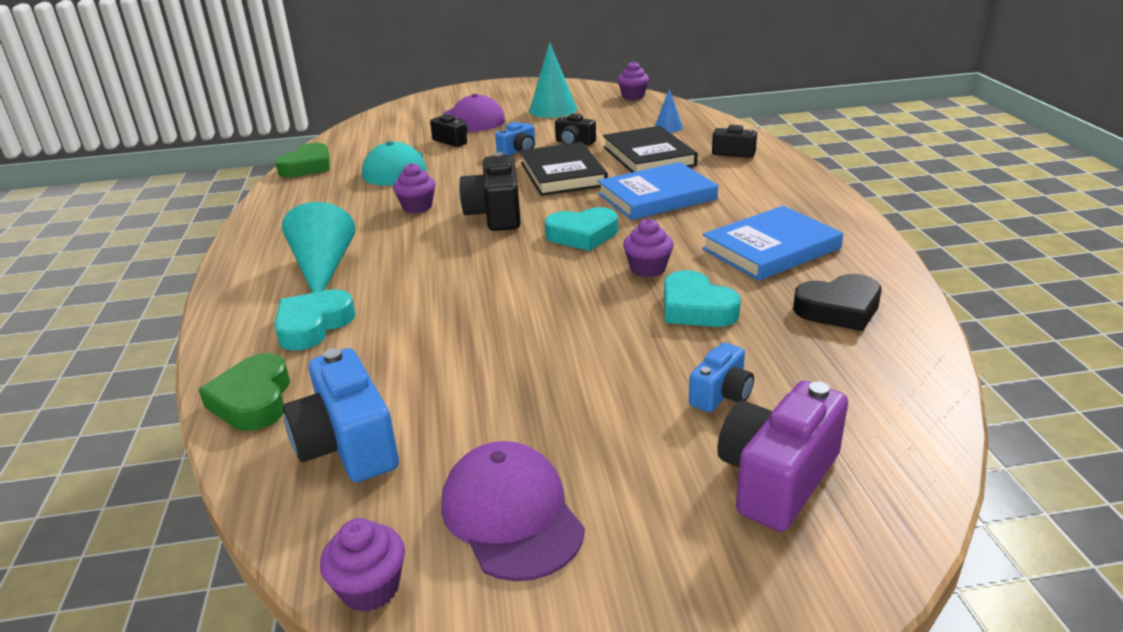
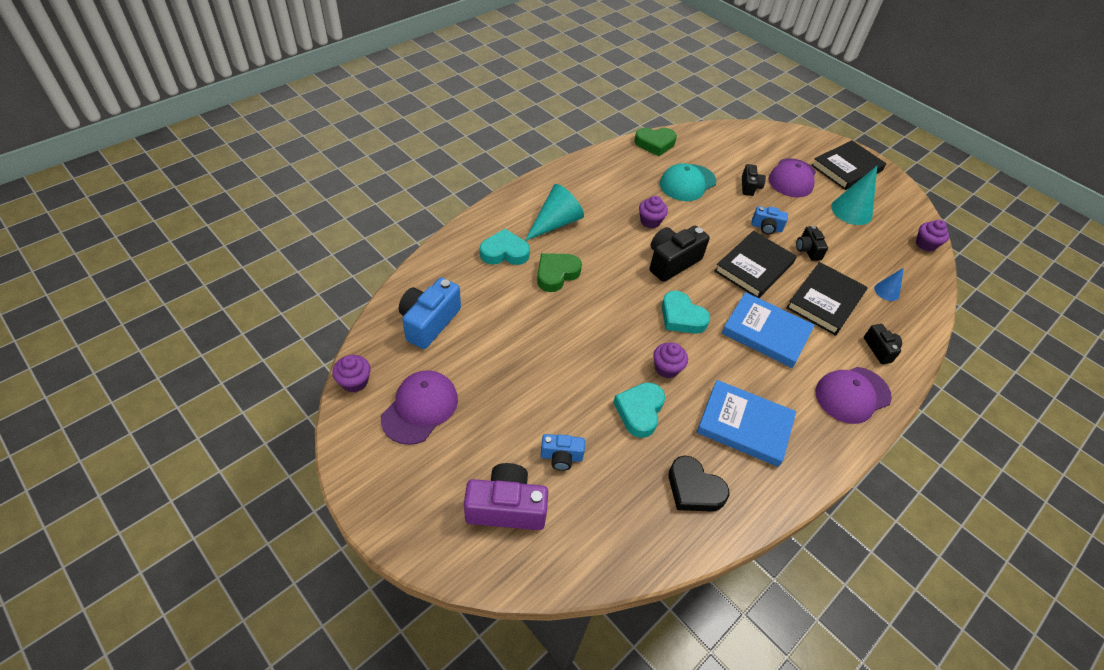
camera: 50 degrees right, 20 degrees up
green heart [198,353,290,431] -> green heart moved to [537,253,582,292]
none -> black book [811,140,887,190]
none -> purple cap [815,367,892,424]

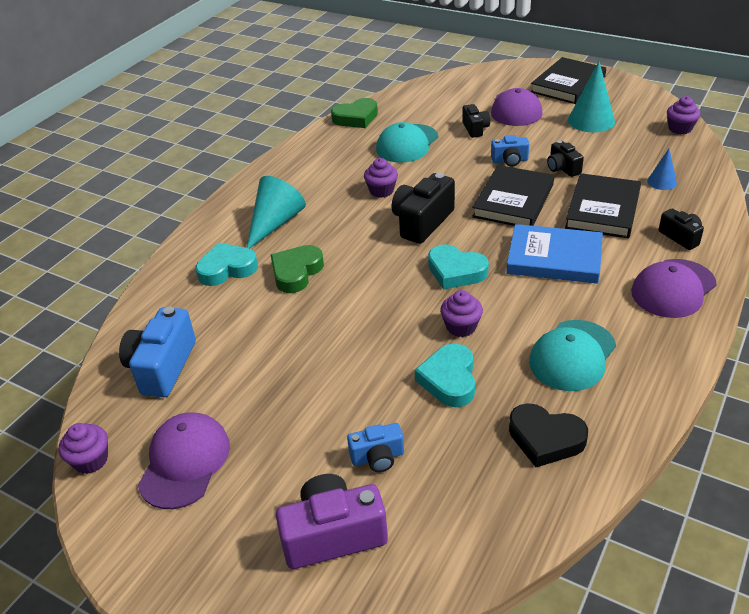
camera: 10 degrees left, 10 degrees down
blue book [697,380,796,467] -> turquoise cap [529,320,616,391]

